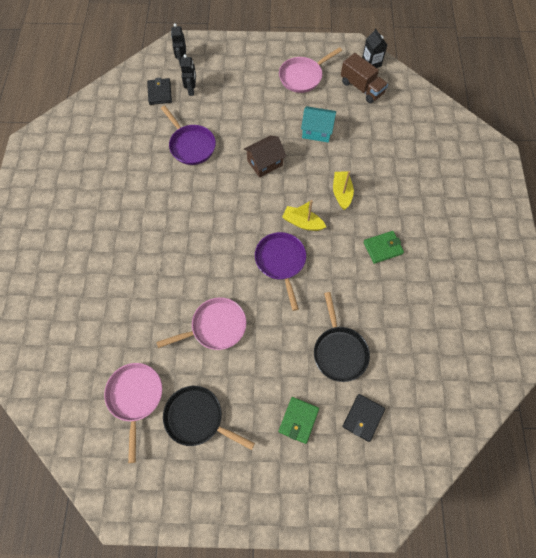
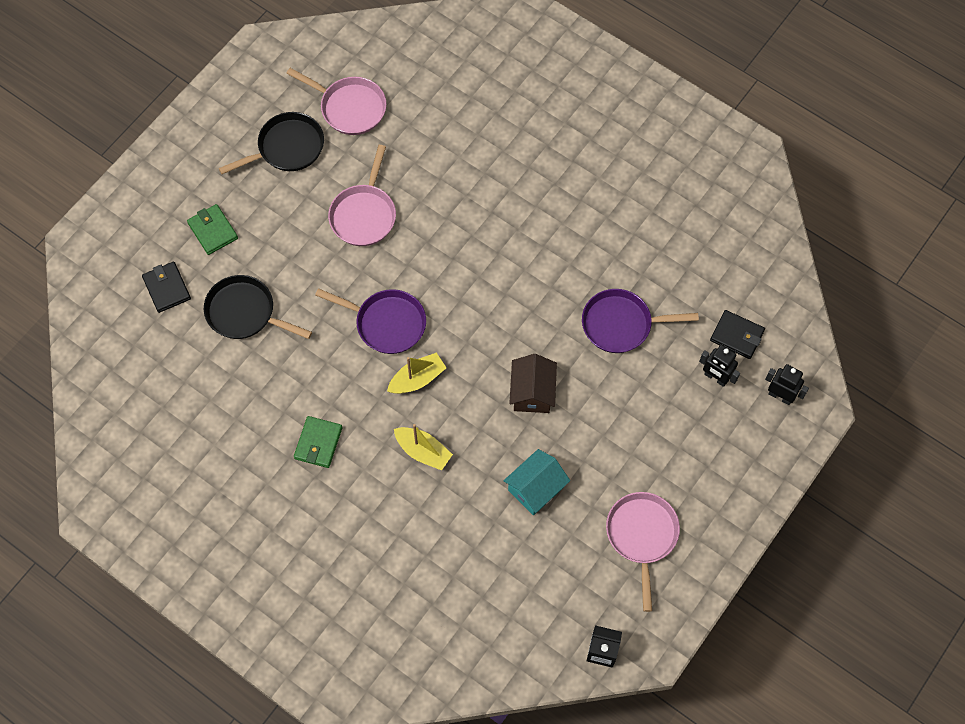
camera: 125 degrees right, 0 degrees up
brown truck [341,53,388,103] -> none

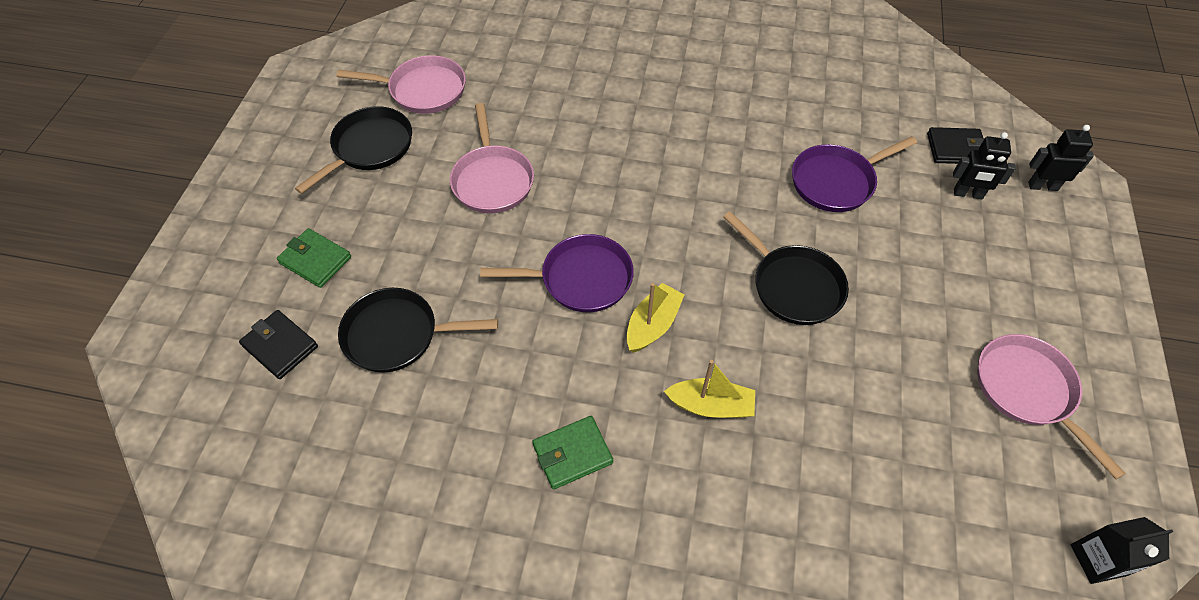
camera: 25 degrees left, 10 degrees down
green wallet [294,416,342,468] -> green wallet turned 75 degrees clockwise [532,416,613,489]
turquoise house [504,449,570,515] -> none
brown house [509,354,557,413] -> black pan [723,211,849,325]

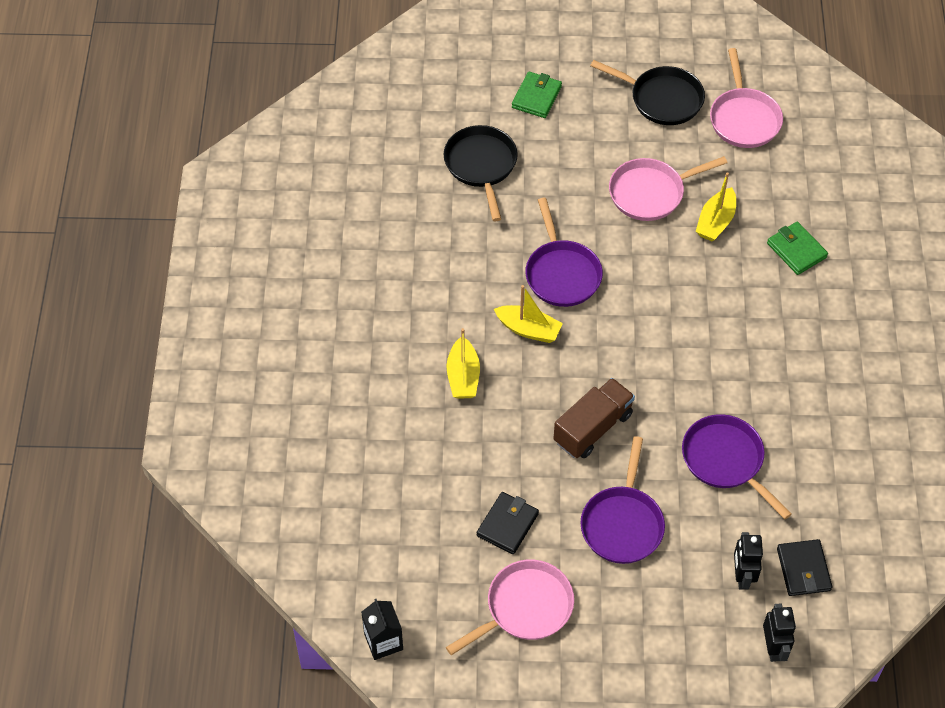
camera: 80 degrees right, 0 degrees up
black wallet [239,310,318,379] -> black wallet moved to [477,492,539,554]
green wallet [532,416,613,489] -> green wallet moved to [767,222,828,275]
black pan [723,211,849,325] -> brown truck [553,378,635,458]
none -> purple pan [580,436,665,564]
none -> yellow boat [695,172,736,241]

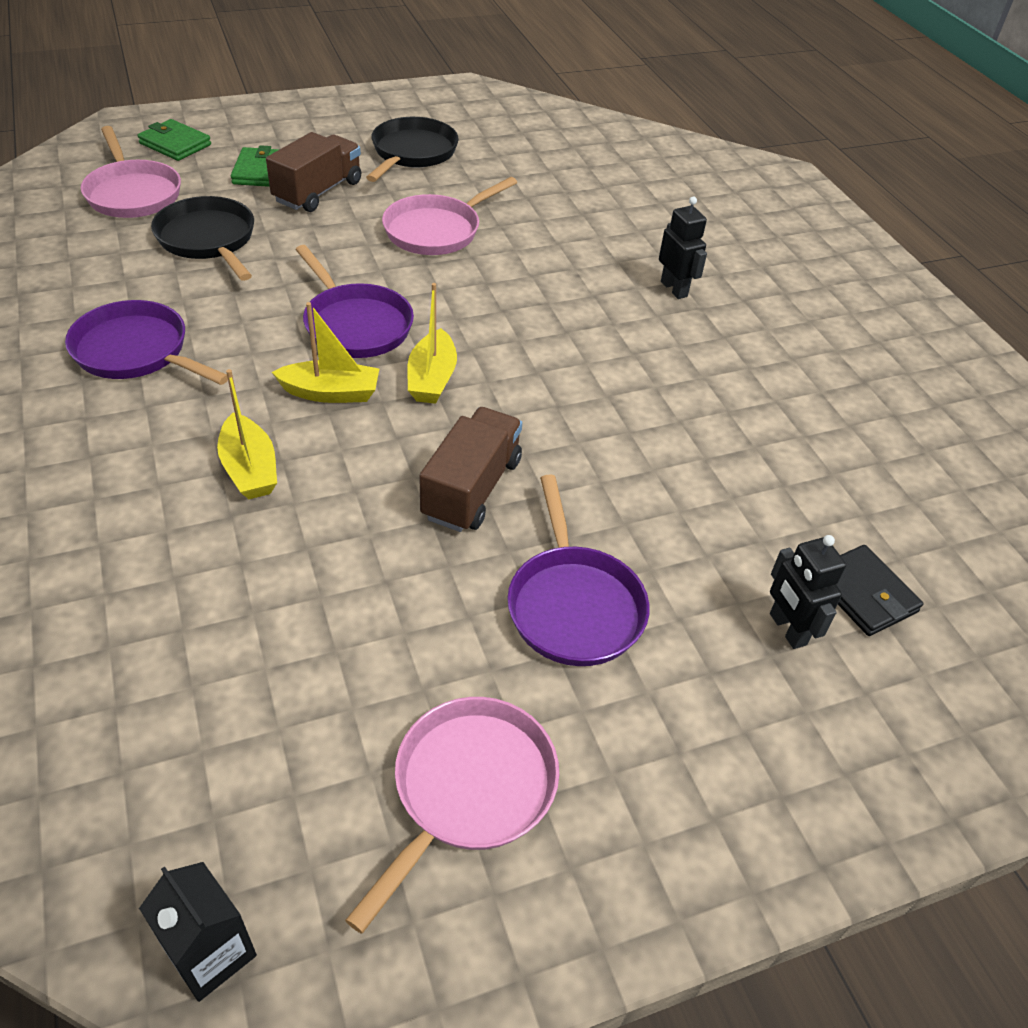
camera: 25 degrees left, 10 degrees down
black wallet [477,492,539,554] -> none
black pan [590,60,705,125] -> black pan turned 75 degrees counterclockwise [366,117,459,182]
purple pan [682,414,792,519] -> purple pan moved to [65,300,228,385]
yellow boat [695,172,736,241] -> yellow boat moved to [407,283,457,404]
pink pan [710,48,783,148] -> pink pan moved to [81,126,181,218]
black robot [763,604,796,662] -> black robot moved to [659,197,707,299]
green wallet [767,222,828,275] -> green wallet moved to [137,119,211,161]
none -> brown truck [266,132,361,212]

